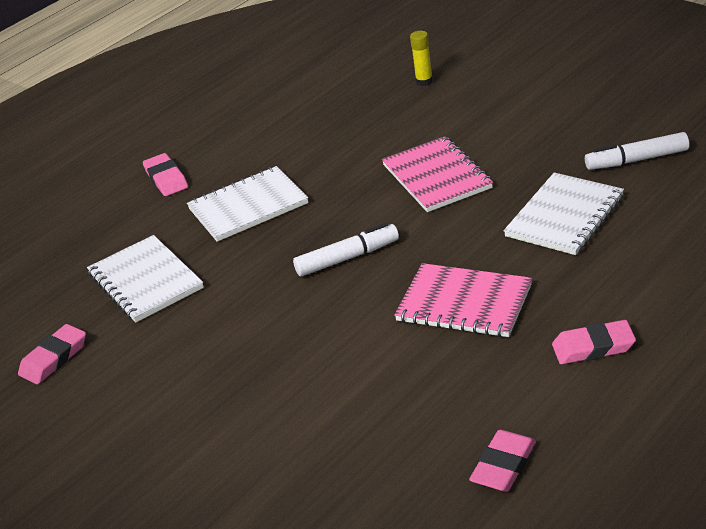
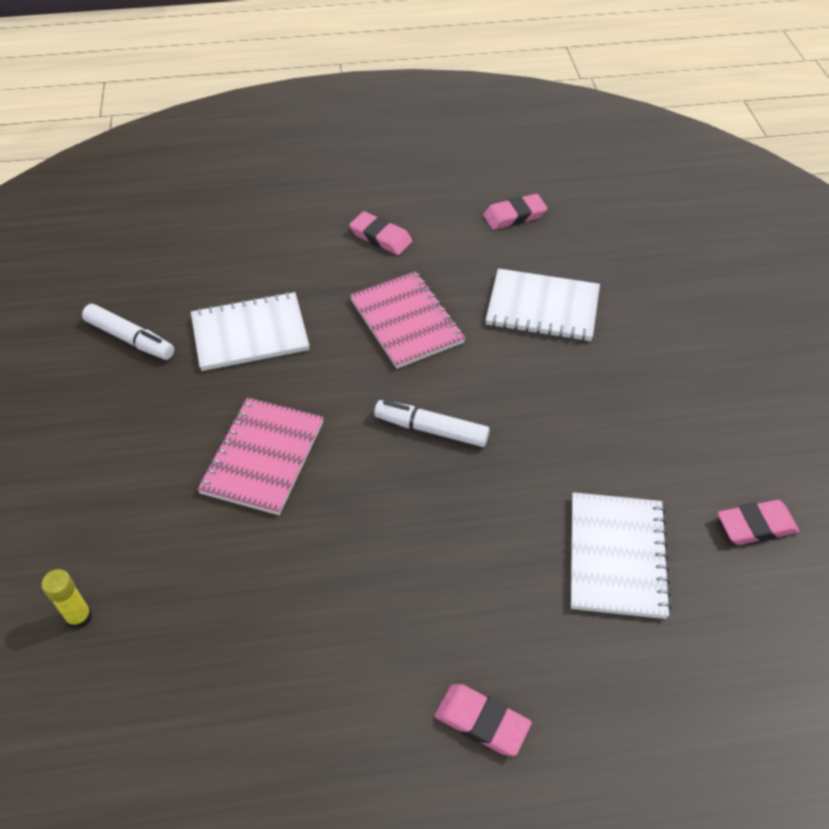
camera: 145 degrees left, 15 degrees up
pink eraser [143,153,188,196] -> pink eraser turned 75 degrees counterclockwise [435,684,532,756]
white notebook [187,166,308,242] -> white notebook moved to [486,268,600,341]

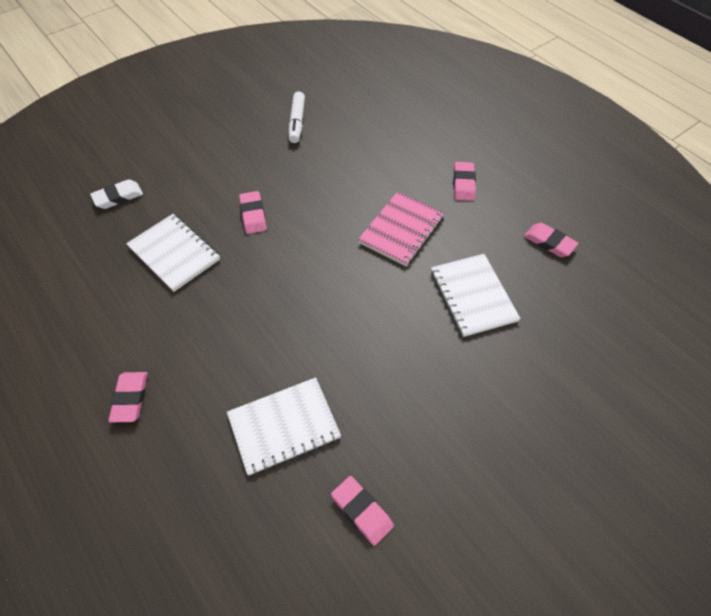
camera: 60 degrees right, 5 degrees up
yellow glue stick [41,569,92,629] -> white eraser [90,179,143,209]
white notebook [191,292,309,371] -> white notebook moved to [126,214,220,292]
pink notebook [197,397,324,515] -> pink eraser [239,191,267,234]
white marker [374,400,489,447] -> none

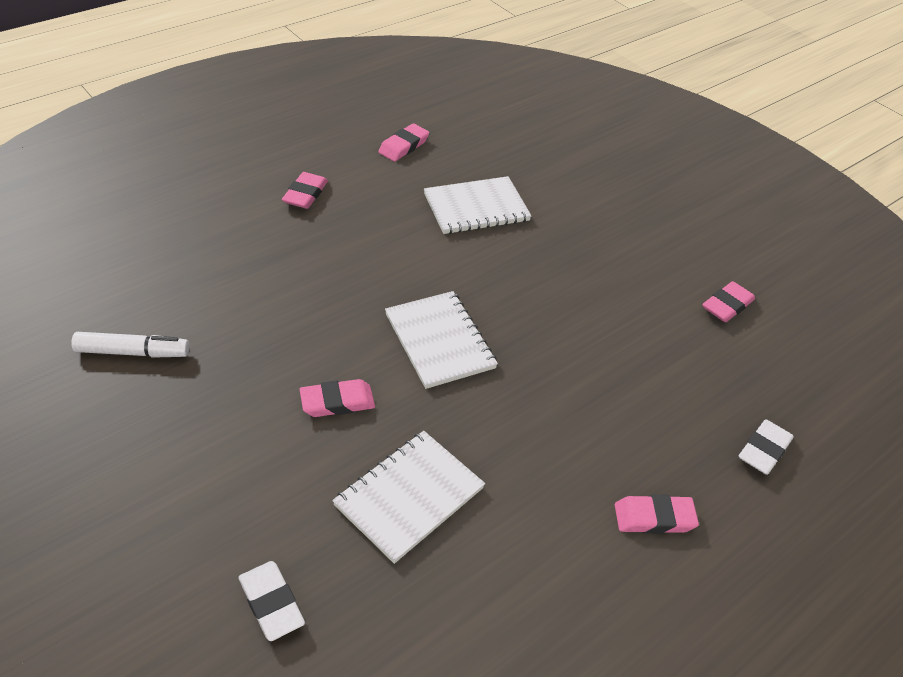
camera: 95 degrees left, 10 degrees down
white notebook [227,377,341,475] -> white notebook moved to [385,291,498,389]
pink notebook [358,191,445,266] -> none
pink eraser [453,162,476,201] -> pink eraser turned 75 degrees counterclockwise [282,172,328,209]
none -> white eraser [739,419,794,475]

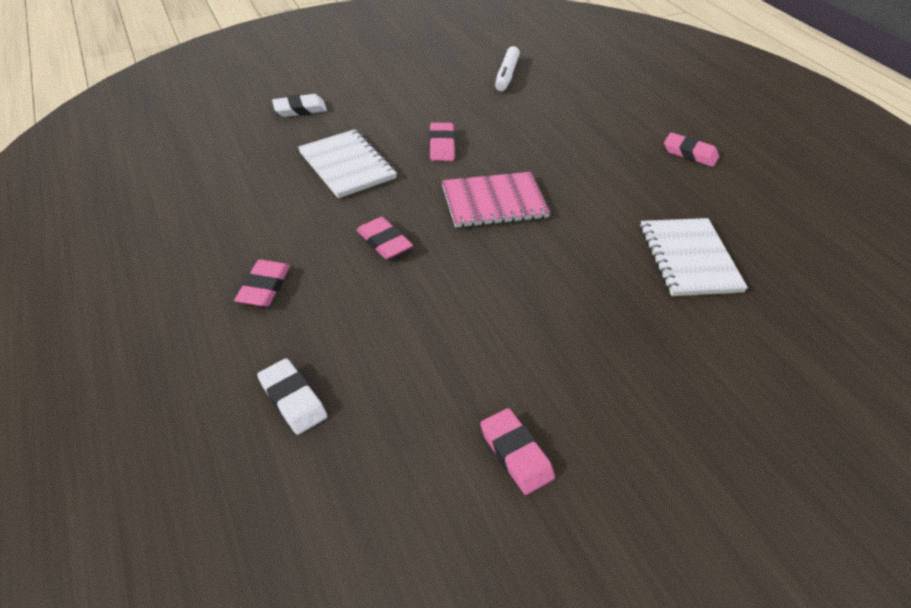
camera: 105 degrees right, 0 degrees up
pink eraser [378,123,429,162] -> pink eraser moved to [357,217,413,259]
white notebook [385,291,498,389] -> pink notebook [442,172,551,228]

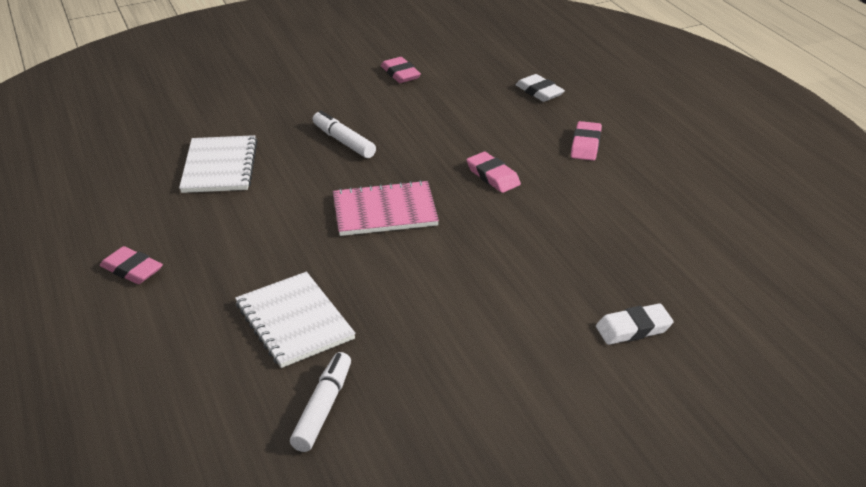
camera: 175 degrees left, 10 degrees down
white notebook [298,129,397,198] -> white notebook moved to [235,272,356,368]
pink eraser [429,123,455,161] -> none
none -> white marker [313,110,376,158]

